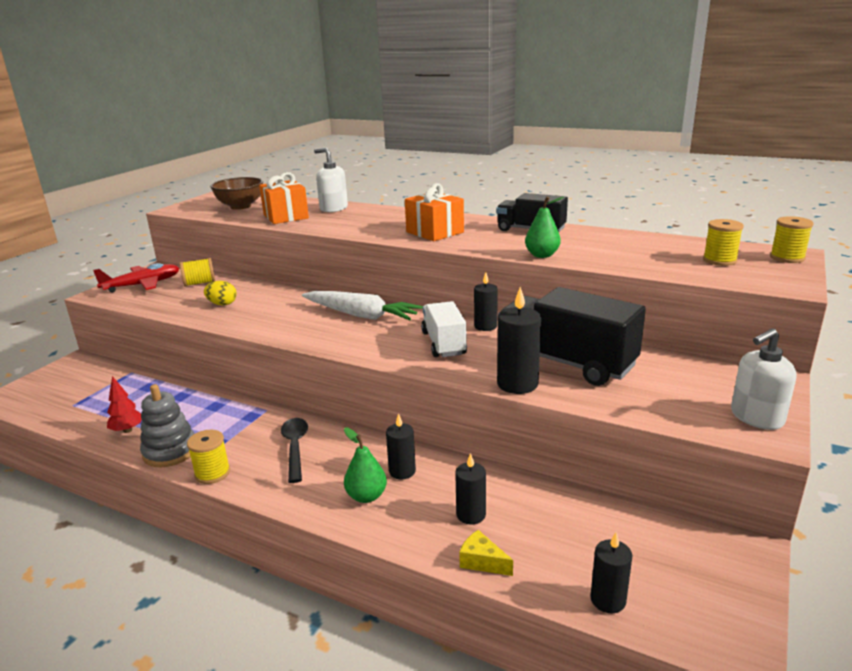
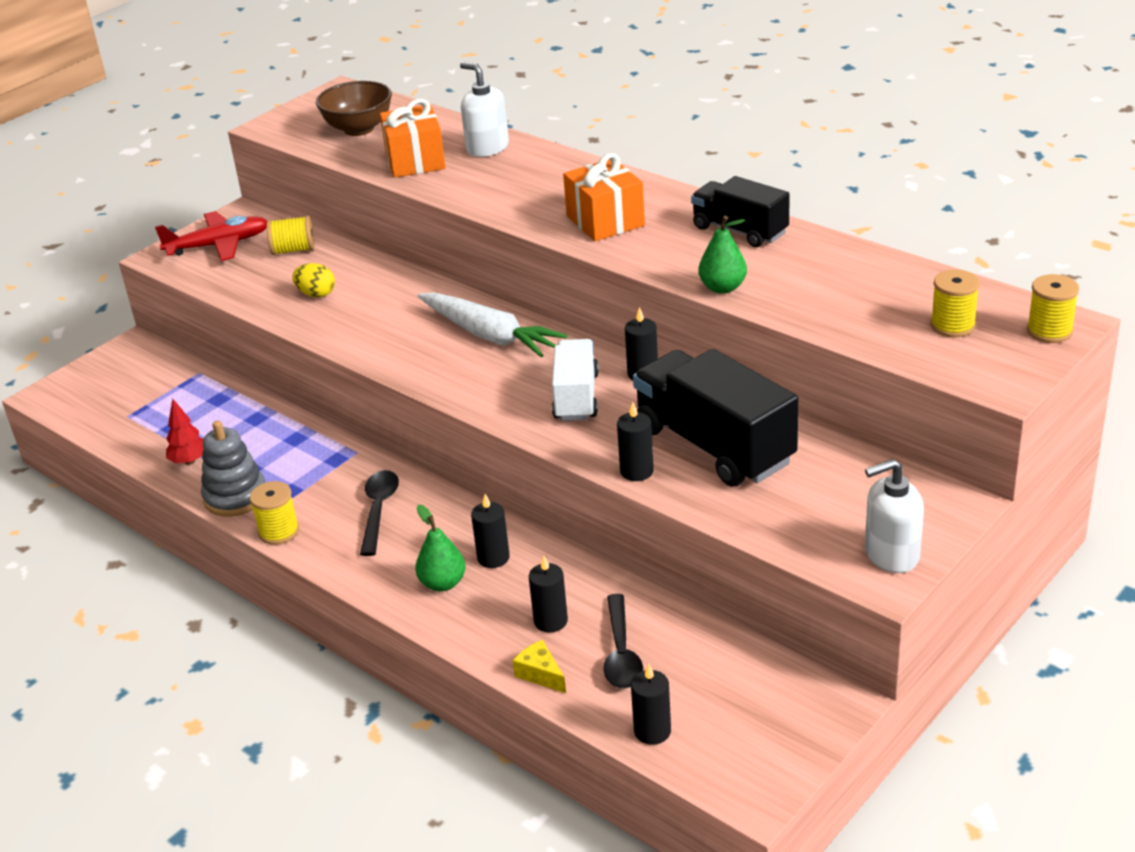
camera: 15 degrees right, 10 degrees up
black candle [497,287,541,394] -> black candle [617,402,654,481], size x0.66
none -> black spoon [604,594,643,689]

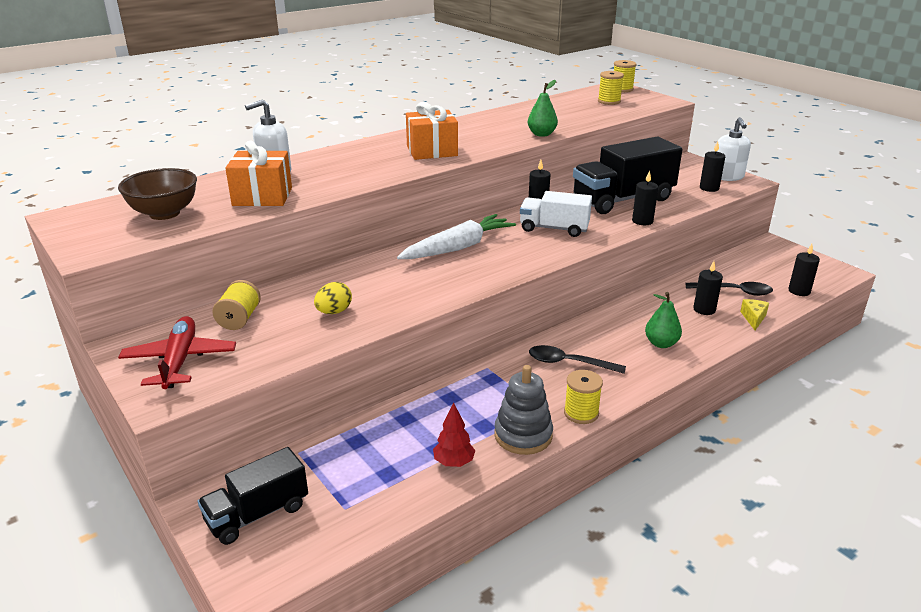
camera: 80 degrees left, 5 degrees down
black candle [471,494,510,568] -> black candle moved to [700,141,725,192]
yellow cheese [513,640,566,693] -> yellow cheese turned 135 degrees clockwise [740,299,769,330]
black truck [691,176,790,247] -> black truck moved to [198,447,308,545]

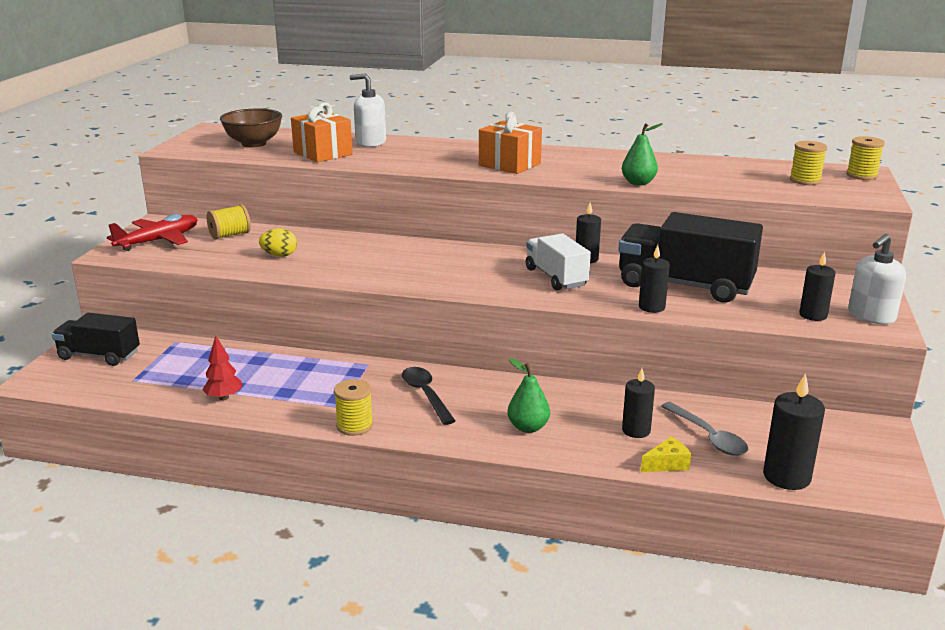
camera: 50 degrees right, 5 degrees down
white carrot [397,214,516,259] -> none
grey stacking toy [494,365,553,455] -> none
black spoon [686,282,773,296] -> grey spoon [661,402,748,456]
black candle [788,244,820,296] -> black candle [763,373,825,490], size x1.52

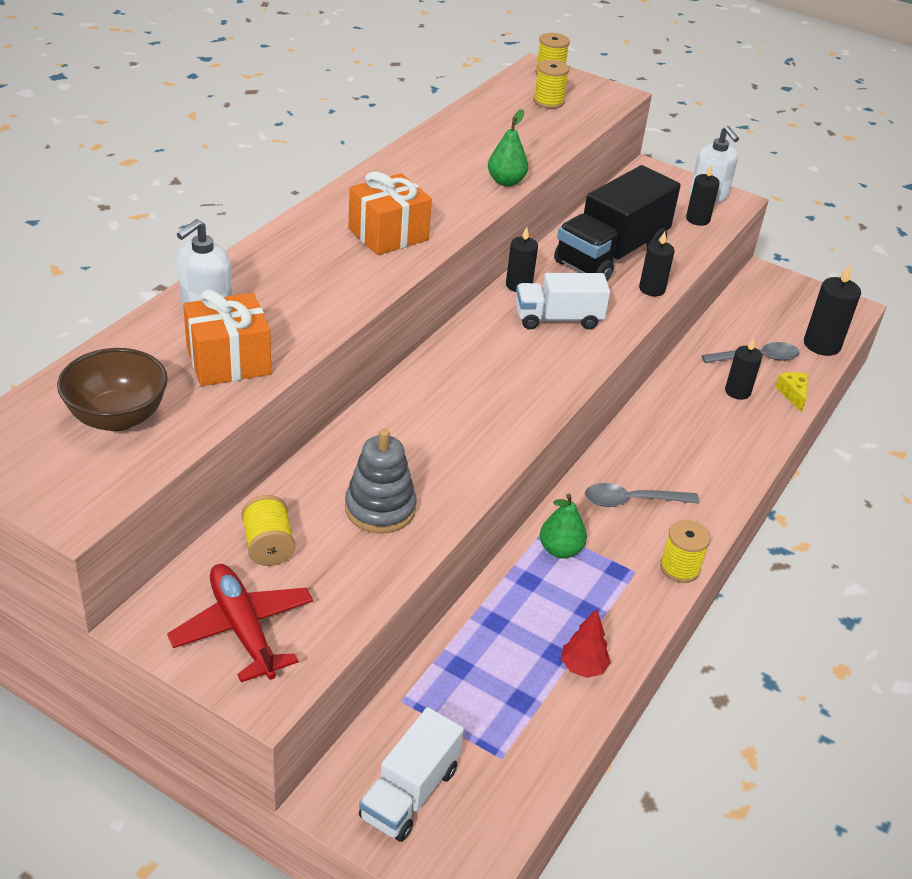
camera: 75 degrees left, 15 degrees up
black truck [52,313,140,366] -> white truck [359,707,464,842]
yellow egg [259,228,297,257] -> grey stacking toy [345,429,416,534]
black spoon [402,367,455,425] -> grey spoon [585,483,700,507]
green pear [507,358,550,433] -> green pear moved to [540,493,587,559]

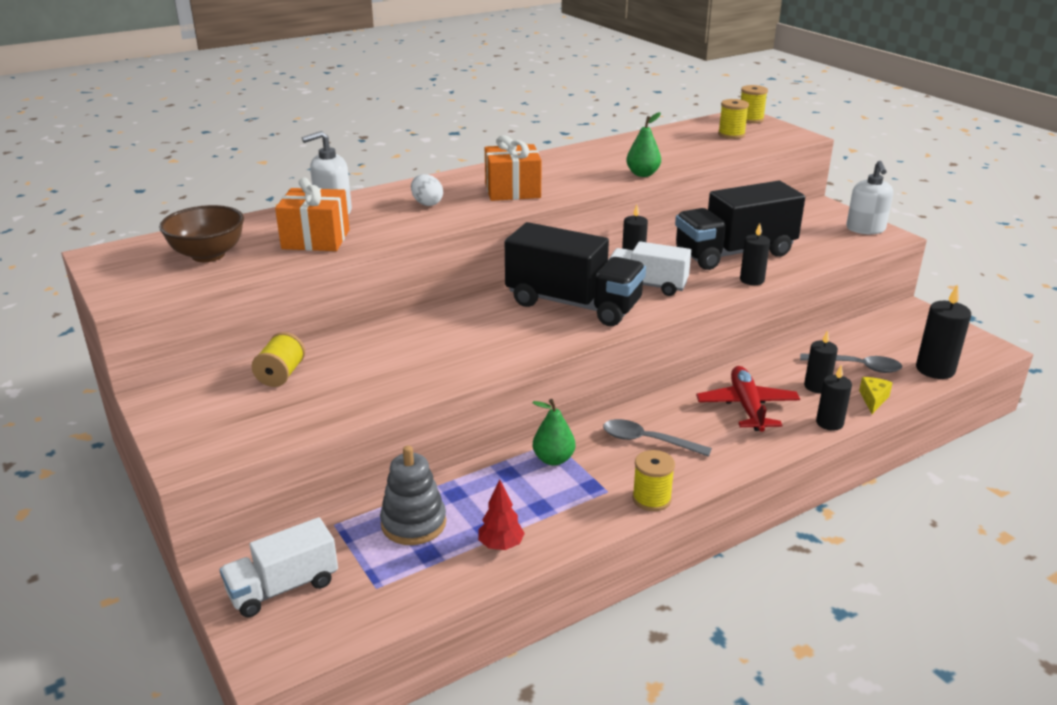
camera: 30 degrees right, 10 degrees down
red plane [167,564,313,682] -> red plane moved to [696,366,800,432]
grey stacking toy [345,429,416,534] -> grey stacking toy moved to [380,445,446,545]
black candle [686,164,720,226] -> black candle moved to [816,365,852,431]
none -> white egg [411,174,443,206]
none -> black truck [505,222,646,326]

